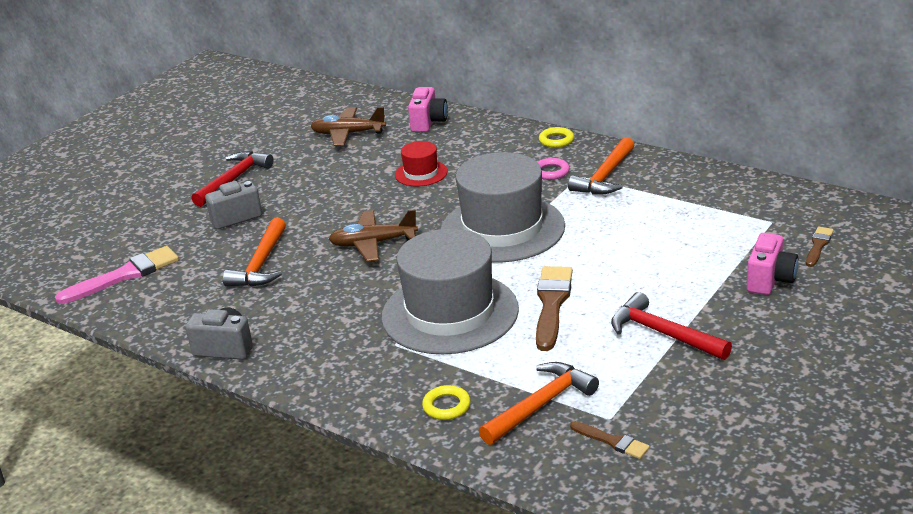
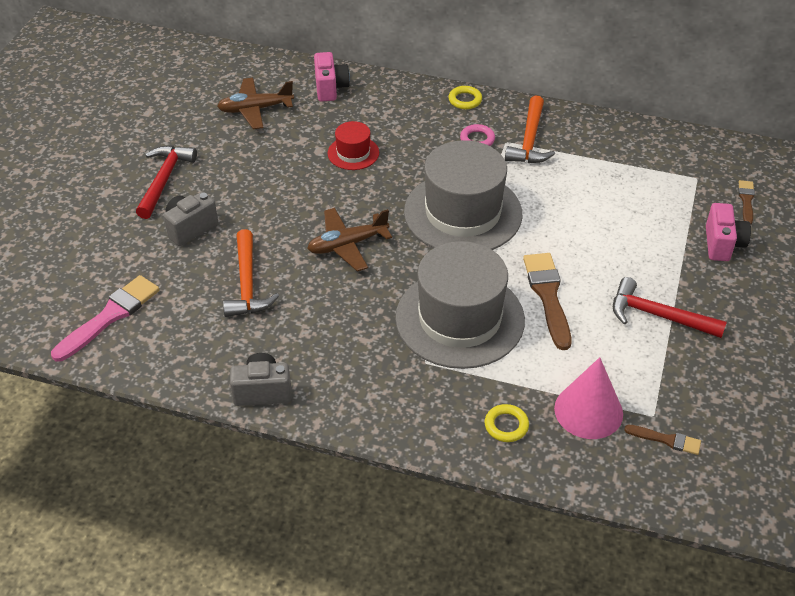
camera: 20 degrees left, 15 degrees up
orange hammer [479,362,599,445] -> pink cone [554,357,623,439]

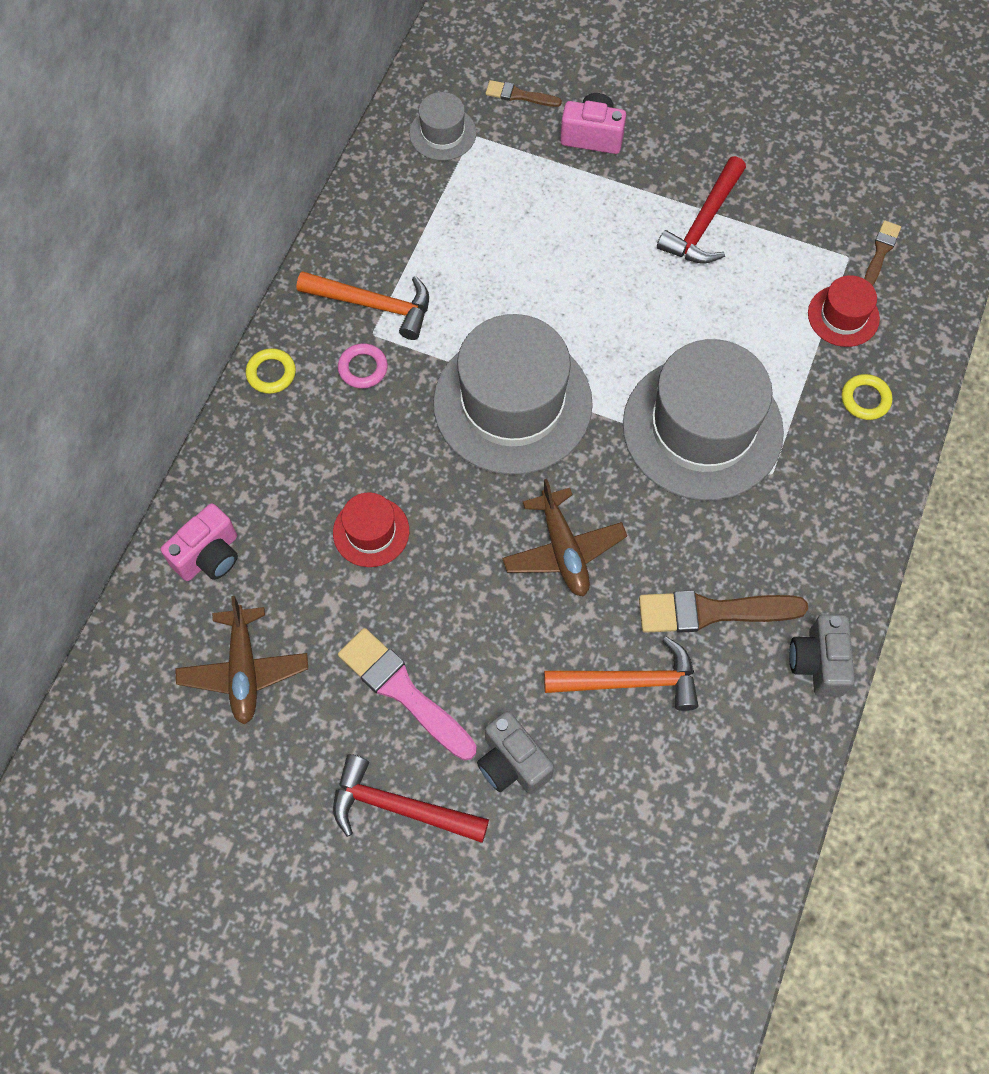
camera: 85 degrees left, 20 degrees up
pink brush [51,275,160,362] -> pink brush moved to [338,628,477,760]
pink camera [314,52,350,102] -> pink camera turned 135 degrees clockwise [161,503,238,581]
brown brush [523,253,571,350] -> brown brush moved to [639,590,808,633]
pink cone [554,357,623,439] -> red hat [808,275,880,347]
none -> grey hat [409,92,476,161]

